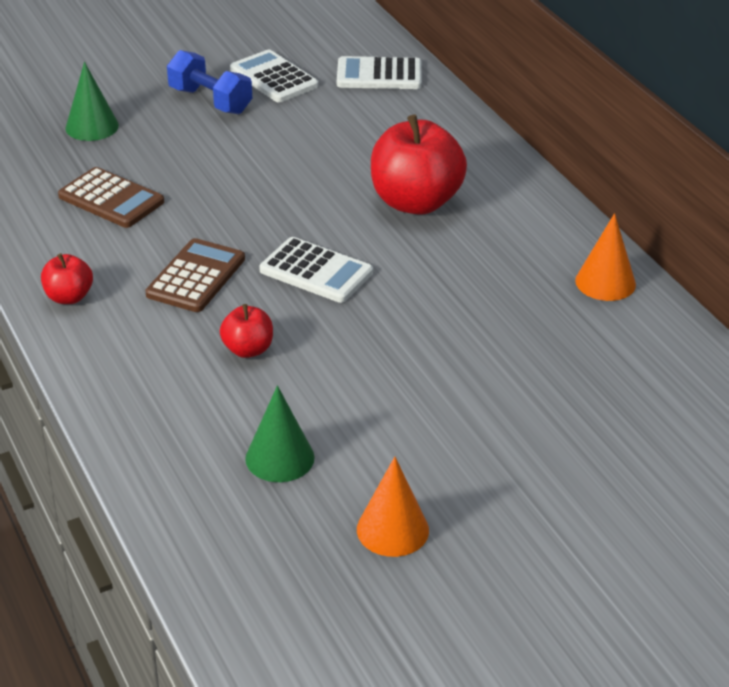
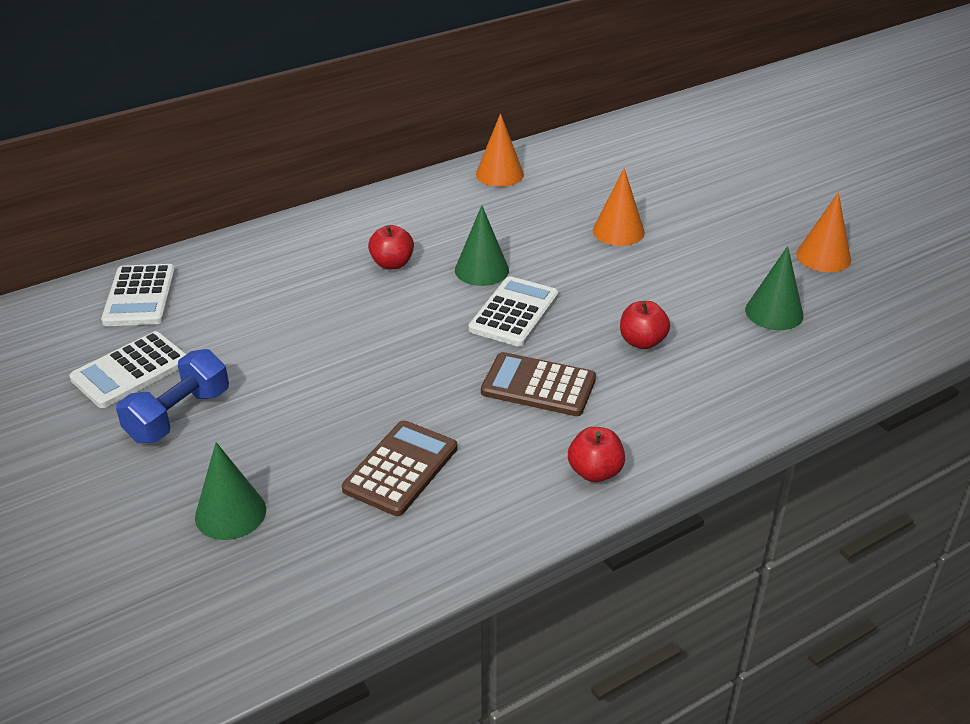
camera: 95 degrees left, 0 degrees up
red apple [371,115,467,215] -> red apple [368,225,414,269], size x0.49
none -> green cone [455,205,509,286]
none -> orange cone [593,168,645,246]

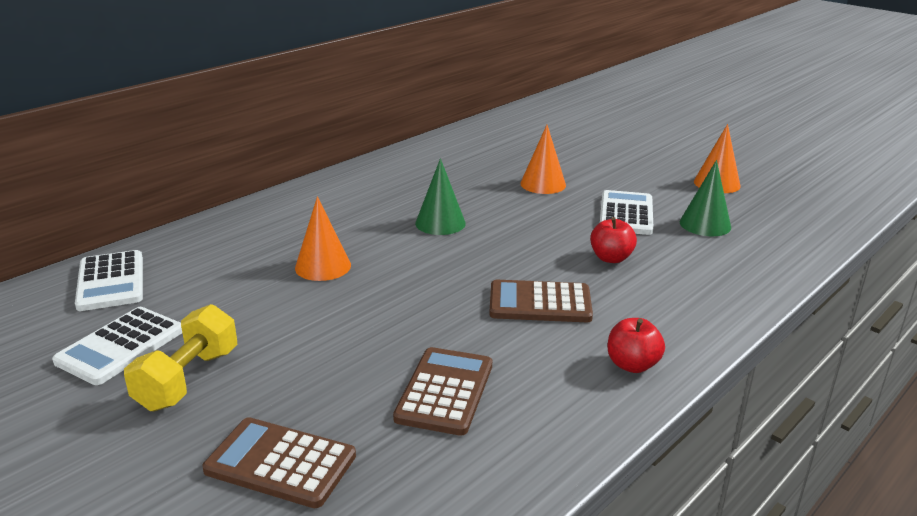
camera: 15 degrees left, 10 degrees down
blue dumbbell [116,349,229,443] -> yellow dumbbell [124,304,237,411]
green cone [195,442,266,540] -> brown calculator [202,417,356,508]
red apple [368,225,414,269] -> none
white calculator [469,276,559,347] -> white calculator moved to [600,190,654,235]
orange cone [476,113,524,187] -> orange cone moved to [295,197,351,281]

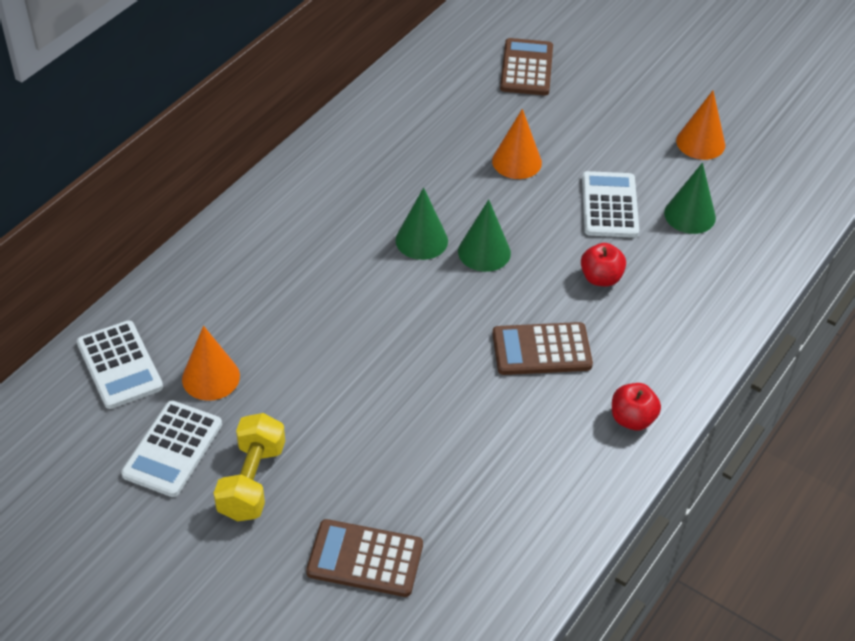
camera: 10 degrees left, 20 degrees up
orange cone [295,197,351,281] -> orange cone moved to [182,326,240,401]
brown calculator [393,347,492,436] -> brown calculator moved to [500,38,553,95]
none -> green cone [458,199,511,272]

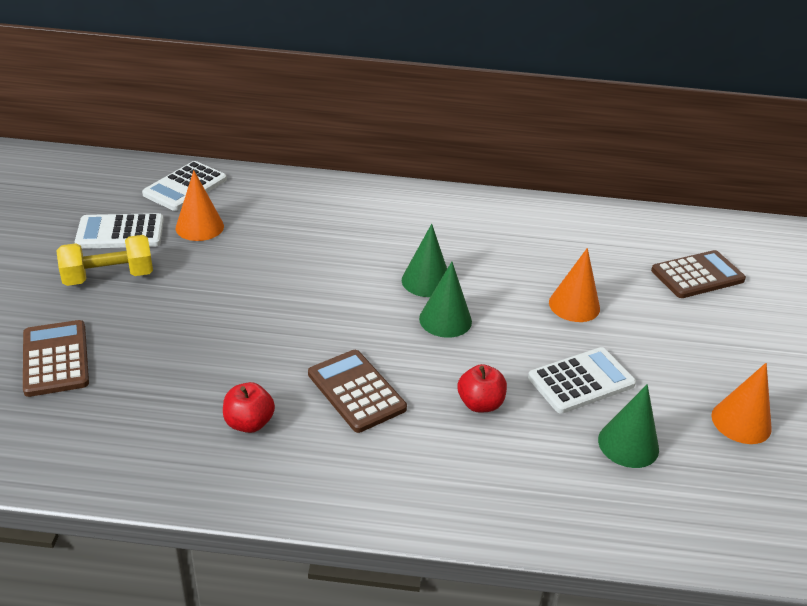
camera: 60 degrees right, 10 degrees down
red apple [612,383,661,431] -> red apple moved to [223,382,275,433]

